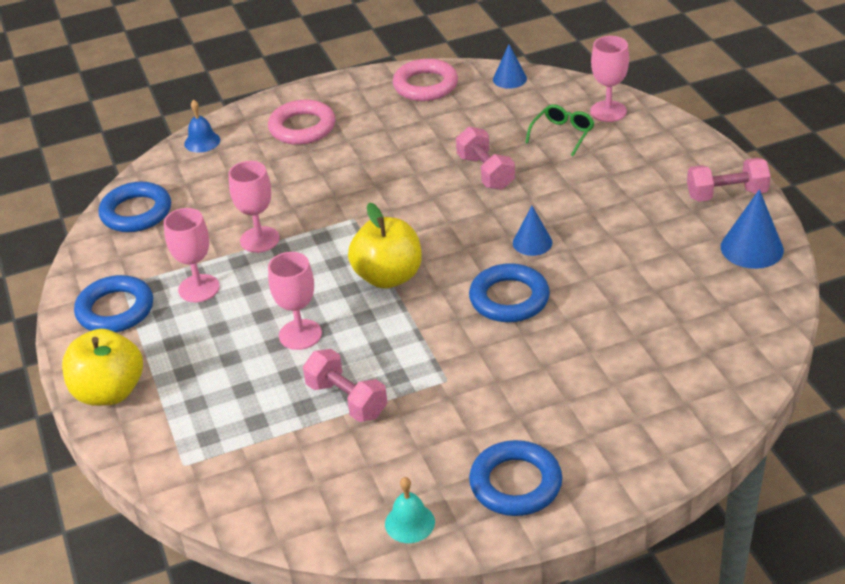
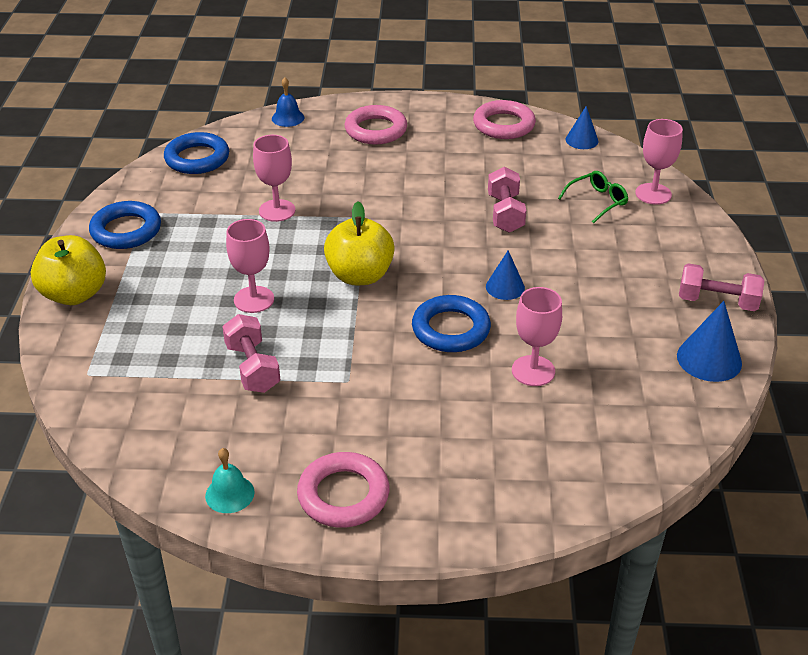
camera: 20 degrees right, 0 degrees up
pink goblet [164,208,220,302] -> pink goblet moved to [512,287,562,386]
blue ring [469,440,562,516] -> pink ring [297,452,389,528]

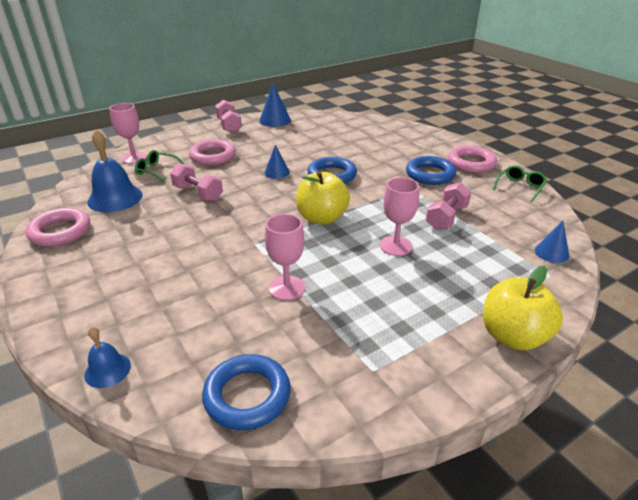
camera: 125 degrees left, 5 degrees down
blue ring [89,201,161,249] -> blue ring moved to [406,156,456,185]
turquoise bell [205,448,255,513] -> green glasses [493,165,547,202]
pink ring [345,105,407,145] -> pink ring moved to [189,139,236,165]
pink dumbbell [488,167,526,233] -> pink dumbbell turned 75 degrees clockwise [170,163,223,201]
pink goblet [512,287,562,386] -> none
blue cone [566,106,599,149] -> blue cone moved to [535,221,569,263]
none -> blue bell [87,130,142,212]

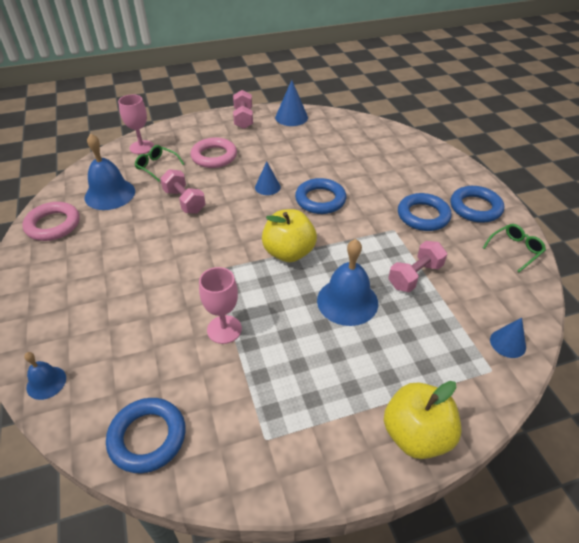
camera: 15 degrees right, 10 degrees up
pink goblet [380,177,419,256] -> blue bell [317,239,378,326]
pink ring [448,146,497,173] -> blue ring [451,186,504,223]

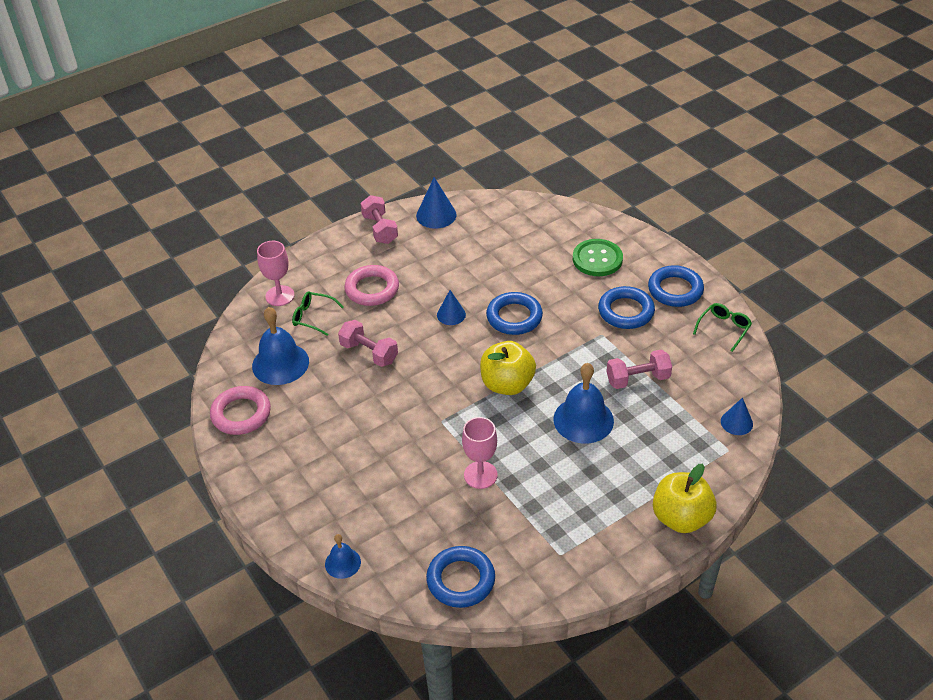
camera: 15 degrees left, 0 degrees up
pink dumbbell [388,241,447,292] -> pink dumbbell turned 45 degrees clockwise [606,350,672,389]
none -> green button [573,239,623,276]

